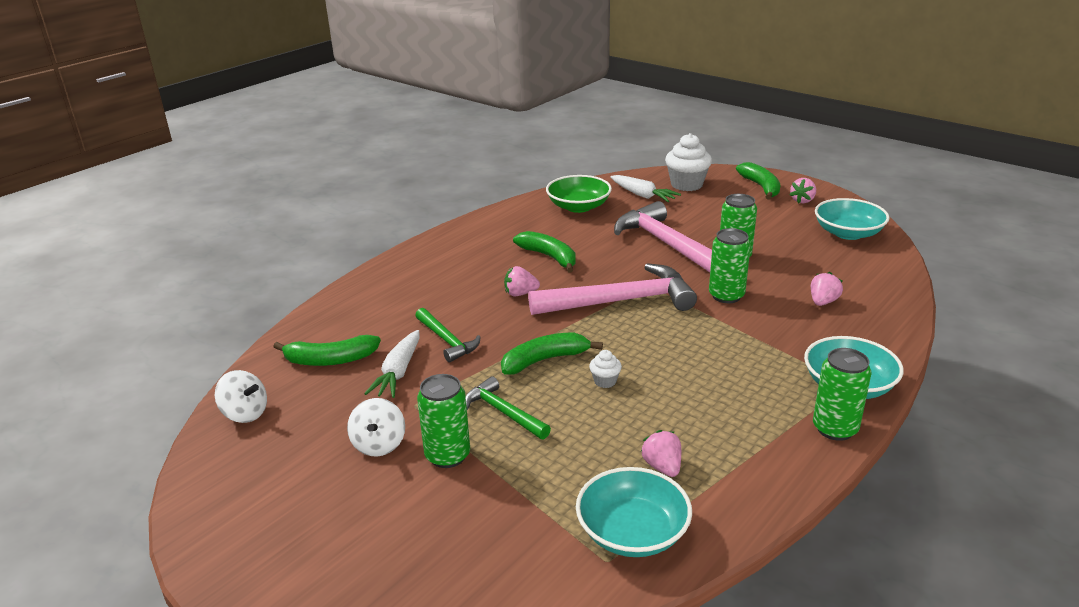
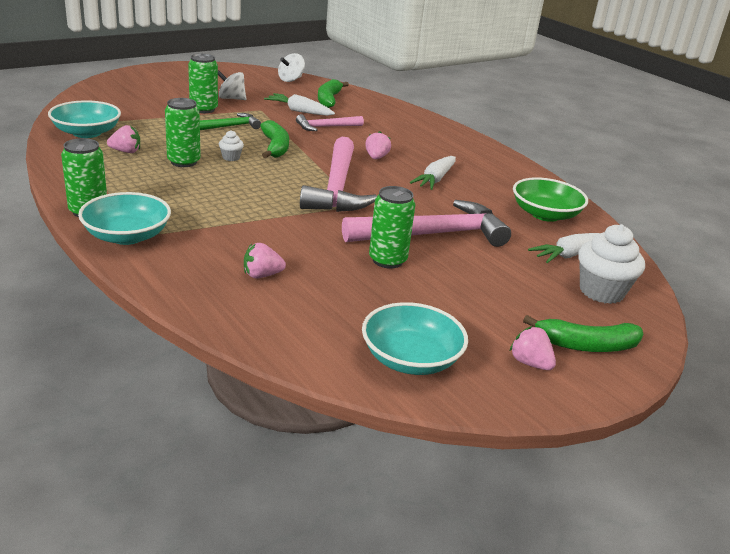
camera: 100 degrees right, 0 degrees up
green hammer [415,308,480,362] -> pink hammer [296,114,364,131]
green banana [513,231,576,273] -> white carrot [410,156,456,190]
green can [709,228,751,303] -> green can moved to [165,98,201,167]
pink strawberry [811,272,843,306] -> pink strawberry turned 120 degrees clockwise [244,243,286,278]

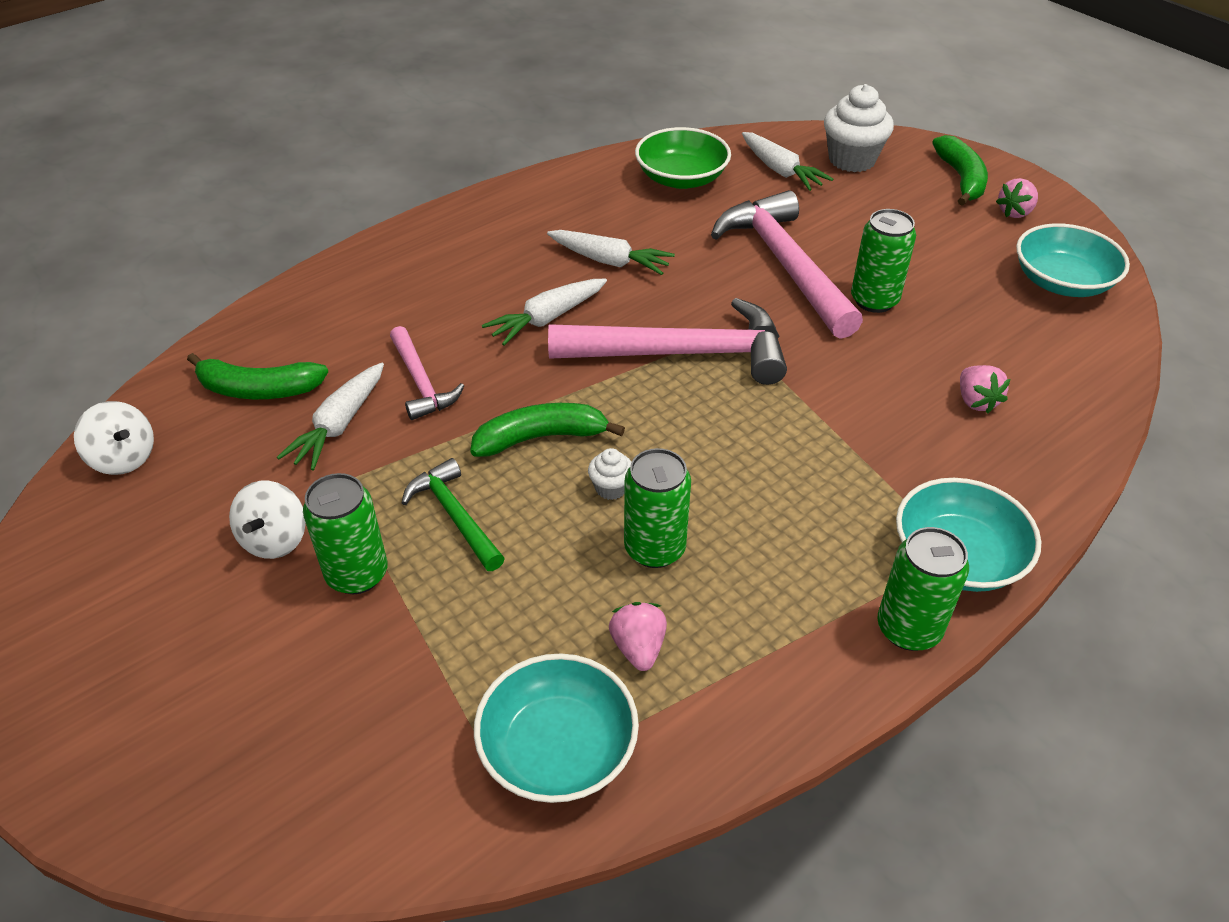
camera: 90 degrees left, 15 degrees up
pink strawberry [365,131,391,159] -> white carrot [482,279,607,345]

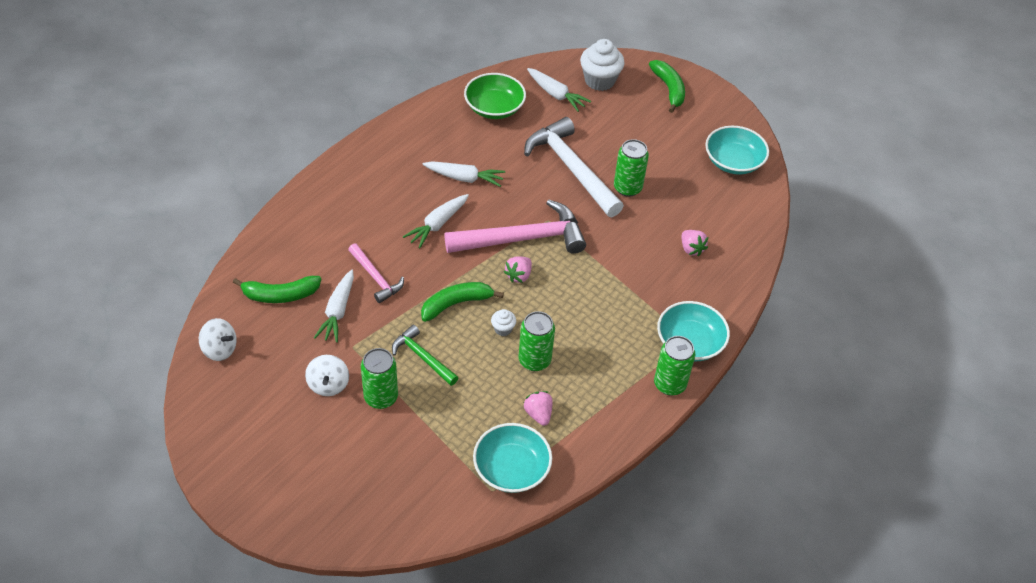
camera: 15 degrees left, 5 degrees up
pink hammer [711,190,863,339] -> white hammer [524,117,624,217]
pink strawberry [996,178,1038,218] -> pink strawberry moved to [504,256,532,283]

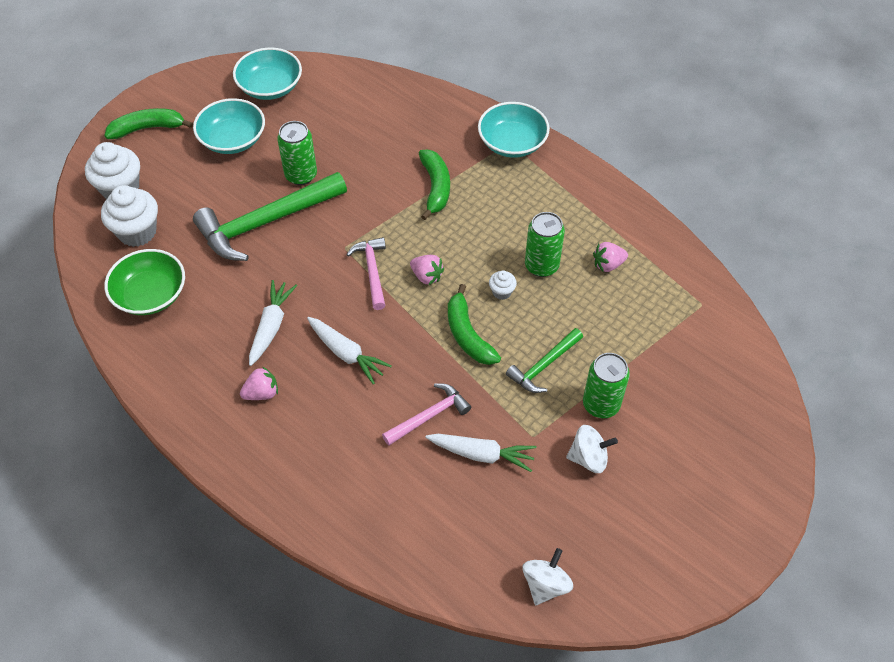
camera: 85 degrees left, 5 degrees up
green banana [233,276,322,303] -> green banana moved to [419,150,450,220]
pink hammer [444,200,586,254] -> pink hammer [346,237,386,310], size x0.53
turquoise bowl [473,423,552,493] -> turquoise bowl moved to [193,98,265,154]
white hammer [524,117,624,217] -> green hammer [193,172,347,261]
white carrot [527,68,591,112] -> white cupcake [101,185,158,247]
green can [654,336,695,396] -> none
pink strawberry [682,230,708,256] -> pink strawberry moved to [240,366,278,400]

